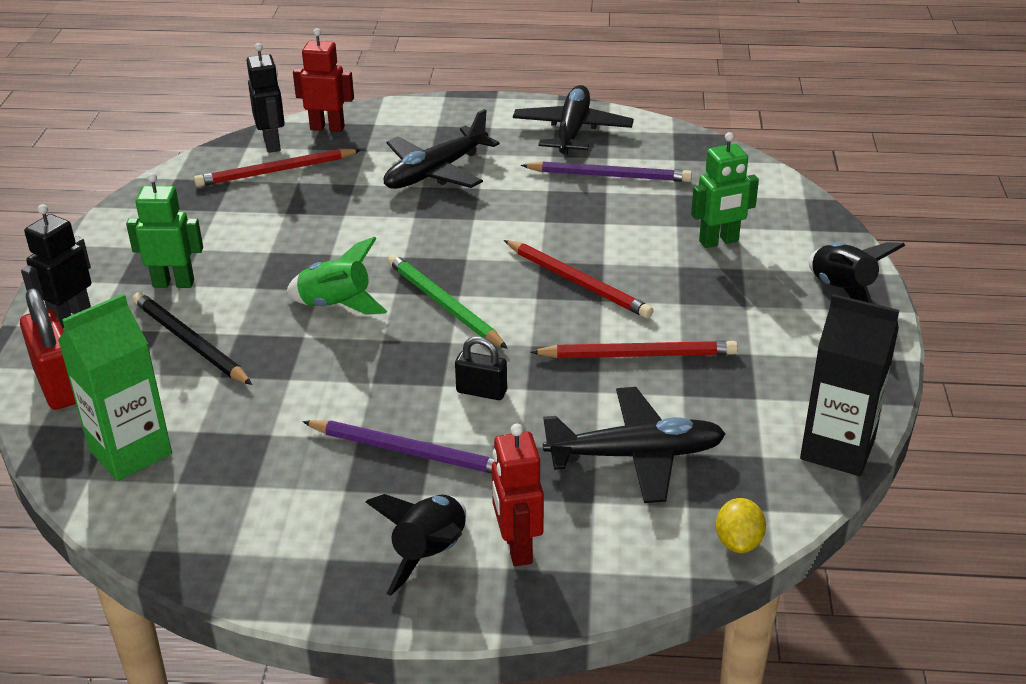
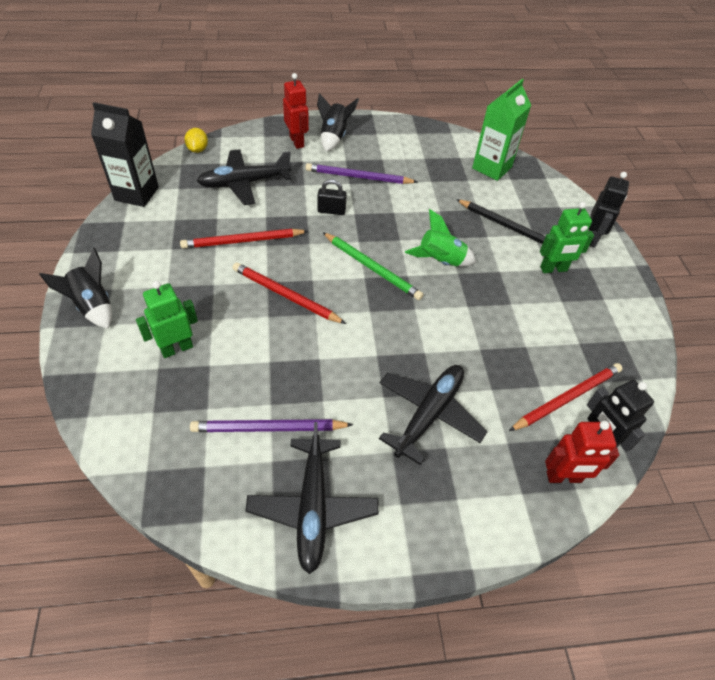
camera: 165 degrees right, 15 degrees up
red padlock [20,288,76,410] -> none

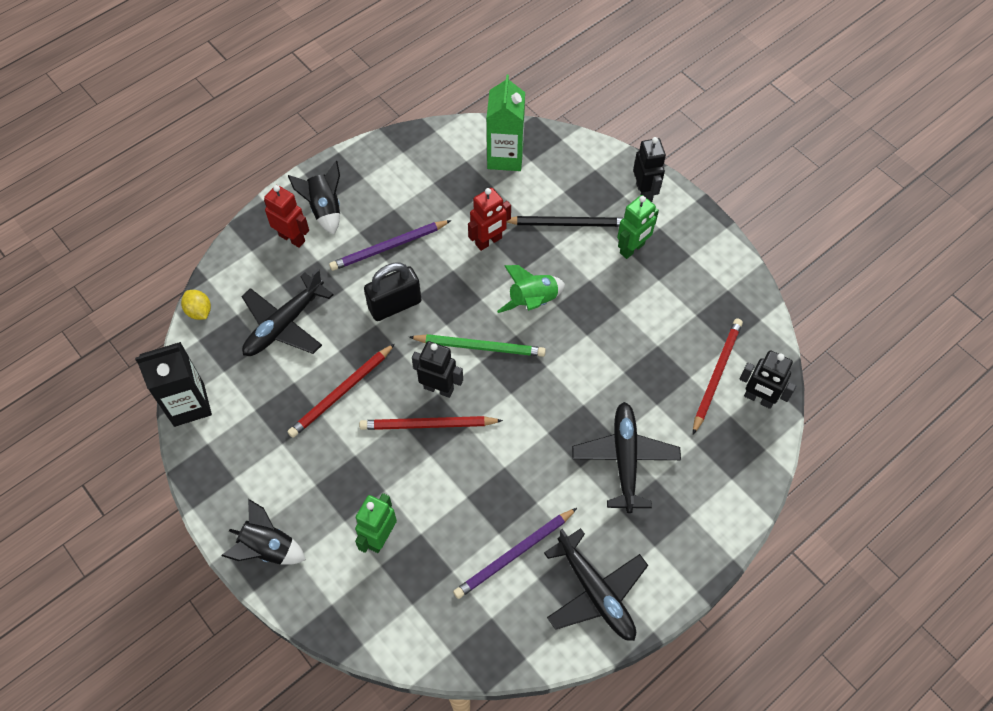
camera: 30 degrees left, 10 degrees up
black padlock [317,179,347,215] -> black padlock [364,262,421,321], size x1.67
red robot [545,421,619,483] -> red robot moved to [468,188,511,251]
none -> black robot [412,341,463,398]

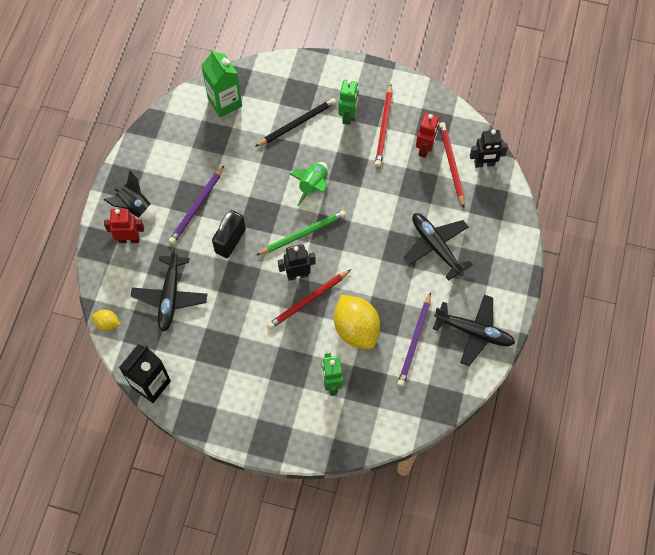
camera: 35 degrees left, 5 degrees up
black rocket [222,499,306,565] -> none
red pencil [287,344,395,438] -> red pencil moved to [375,84,392,167]
red robot [468,188,511,251] -> red robot moved to [416,113,439,158]
black robot [633,137,666,202] -> none
none -> yellow lemon [334,294,380,349]

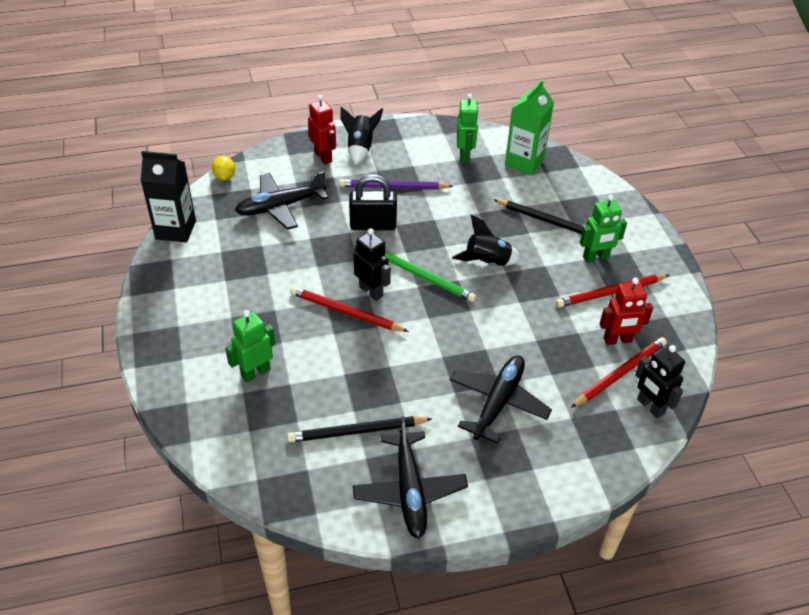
camera: 60 degrees right, 20 degrees down
green rocket [290,162,328,206] -> black rocket [452,215,521,266]
yellow lemon [334,294,380,349] -> none
purple pencil [397,292,431,387] -> black pencil [287,416,432,442]
none -> green robot [457,94,479,163]

